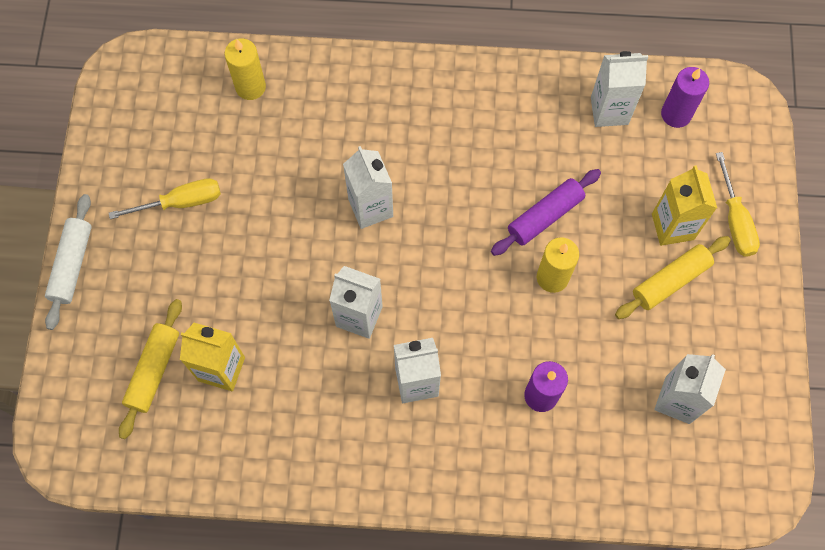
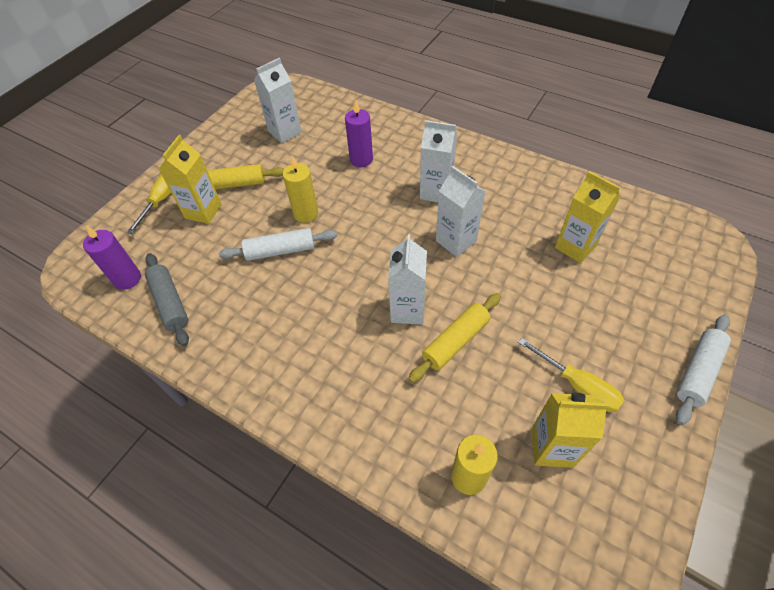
camera: 150 degrees left, 15 degrees down
yellow screwdriver [109,178,221,219] -> yellow screwdriver turned 150 degrees counterclockwise [518,338,624,412]
yellow rolling pin [119,299,182,439] -> yellow rolling pin moved to [408,293,501,383]
purple rolling pin [491,169,601,256] -> white rolling pin [219,228,337,261]
white carton [591,51,648,127] -> grey rolling pin [145,253,189,346]
none -> yellow carton [531,392,609,468]

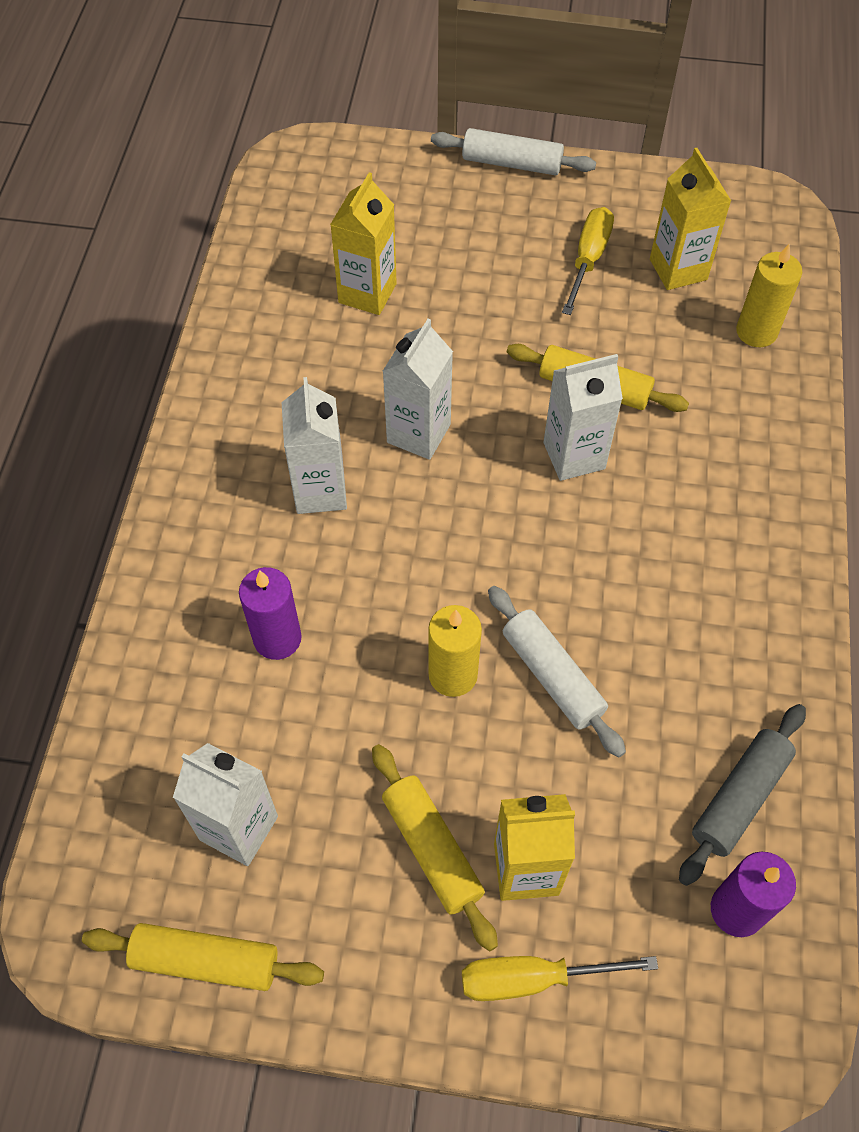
camera: 115 degrees left, 5 degrees up
none -> yellow rolling pin [82,923,324,991]

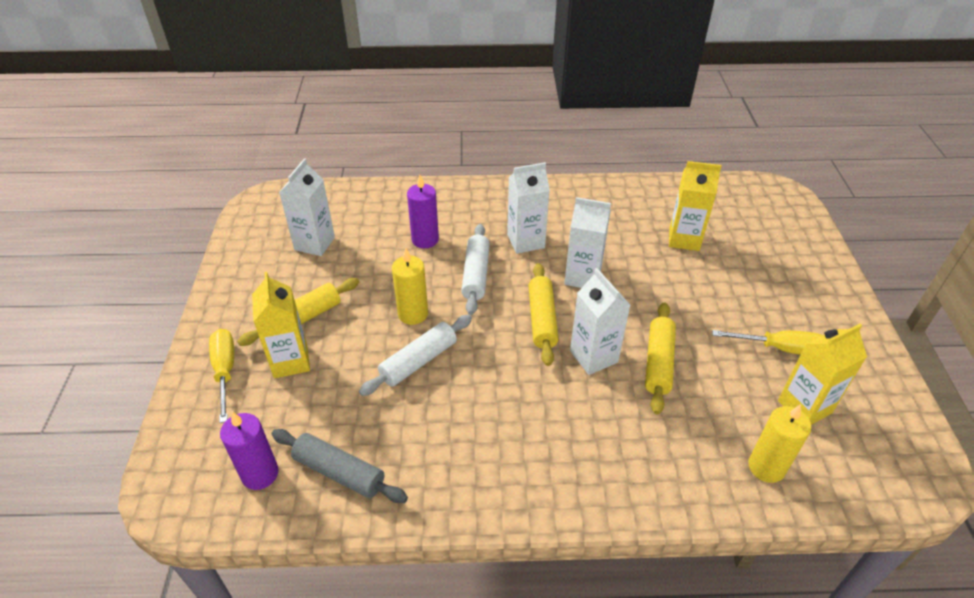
camera: 80 degrees right, 15 degrees down
yellow rolling pin [82,923,324,991] -> yellow rolling pin moved to [528,263,559,366]
white rolling pin [431,128,596,175] -> white rolling pin moved to [461,224,490,315]

